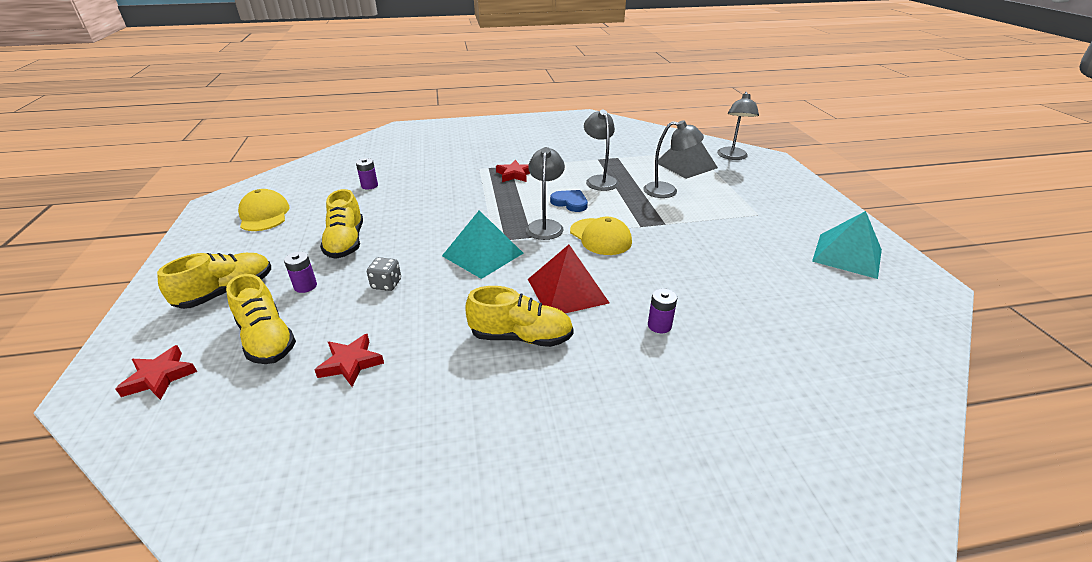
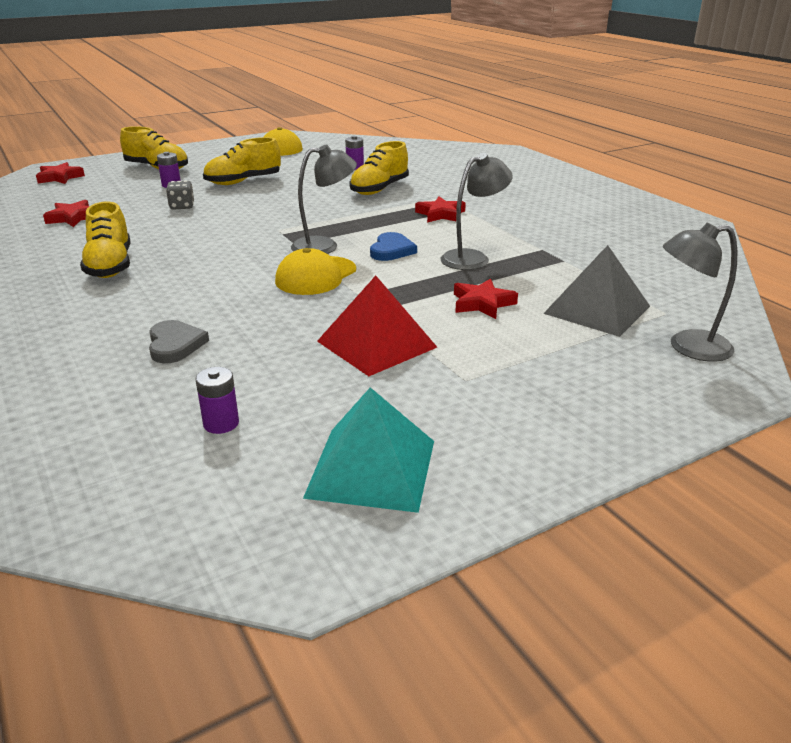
camera: 70 degrees right, 5 degrees down
yellow shoe [226,274,296,364] -> yellow shoe moved to [350,141,409,195]
turquoise pyramid [442,210,523,279] -> none
red pyramid [528,245,609,313] -> red pyramid moved to [317,276,437,376]
grey lamp [643,120,704,198] -> red star [454,278,518,319]
purple battery [648,288,677,333] -> purple battery moved to [195,367,239,434]
none -> grey heart [149,320,209,363]

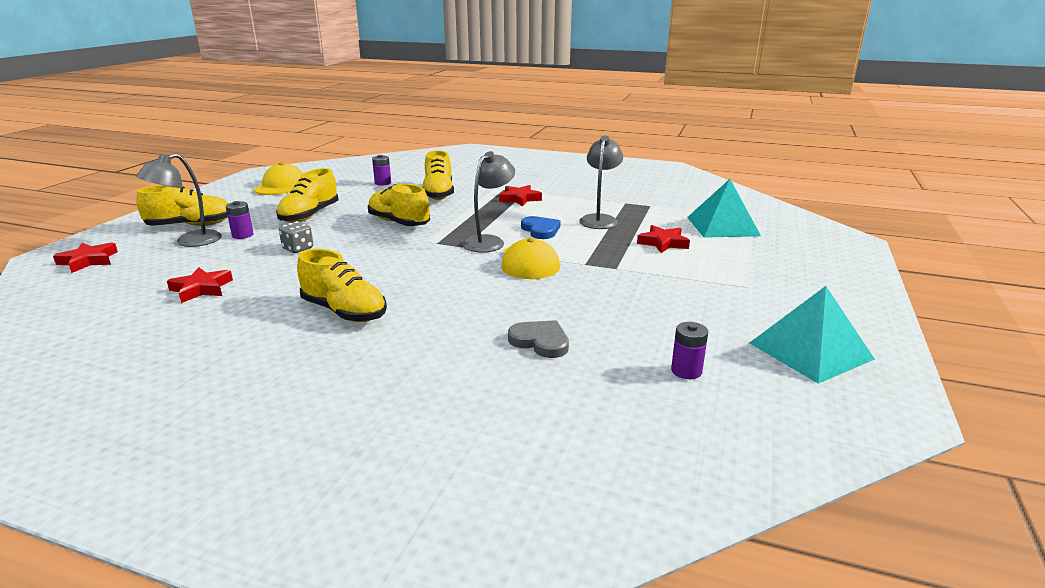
camera: 40 degrees left, 5 degrees down
red pyramid [317,276,437,376] -> none
grey pyramid [543,245,650,337] -> turquoise pyramid [687,179,761,238]
grey lamp [663,223,737,362] -> grey lamp moved to [136,153,222,247]
none -> yellow shoe [368,184,430,226]

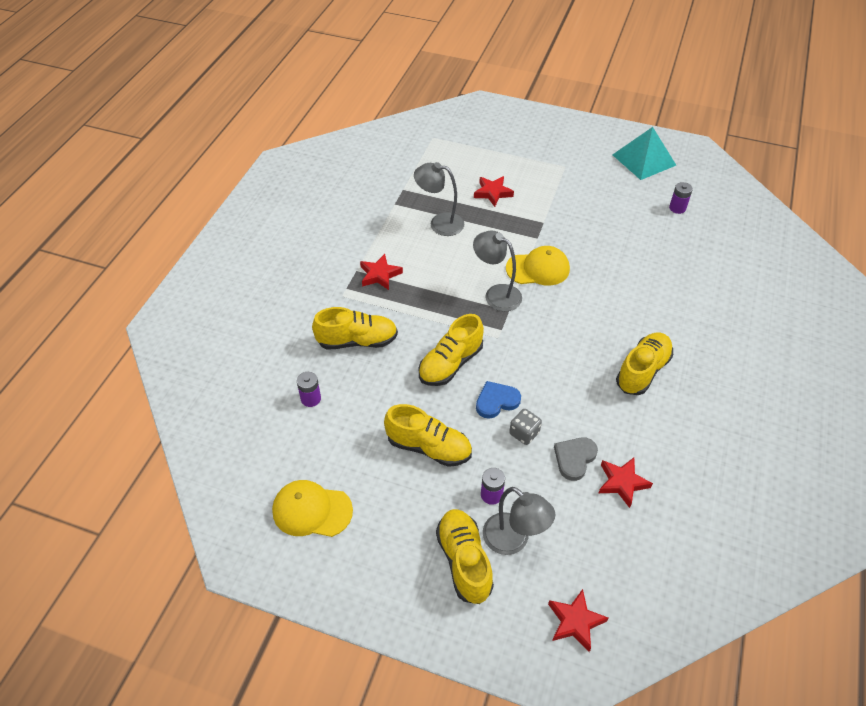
camera: 90 degrees left, 25 degrees up
grey heart [508,320,569,358] -> grey heart moved to [554,437,598,481]
blue heart [521,216,560,239] -> blue heart moved to [476,381,521,419]
turquoise pyramid [687,179,761,238] -> none

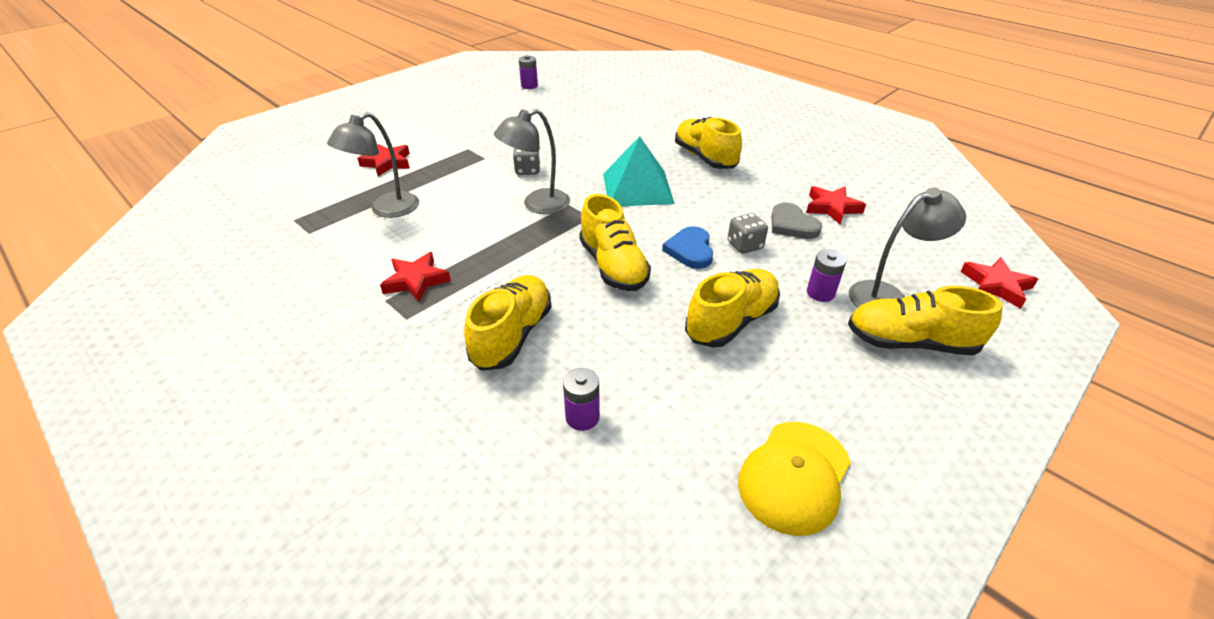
camera: 65 degrees left, 10 degrees down
yellow cap [506,246,570,286] -> grey dice [513,148,540,175]
turquoise pyramid [612,127,676,180] -> turquoise pyramid moved to [603,136,675,206]

